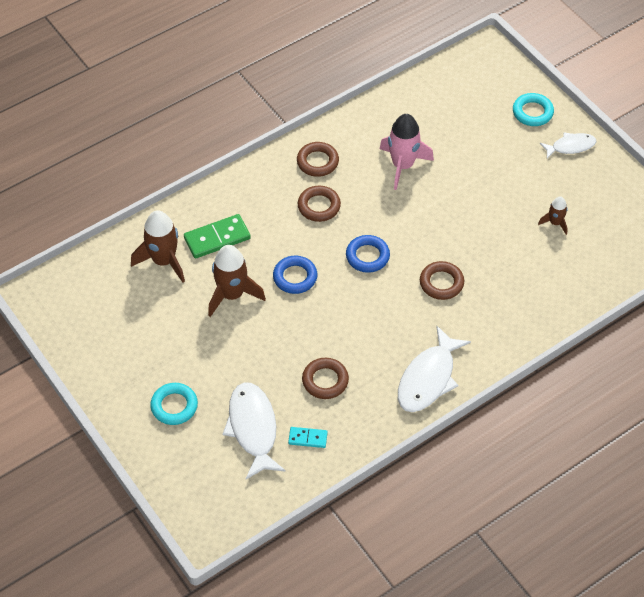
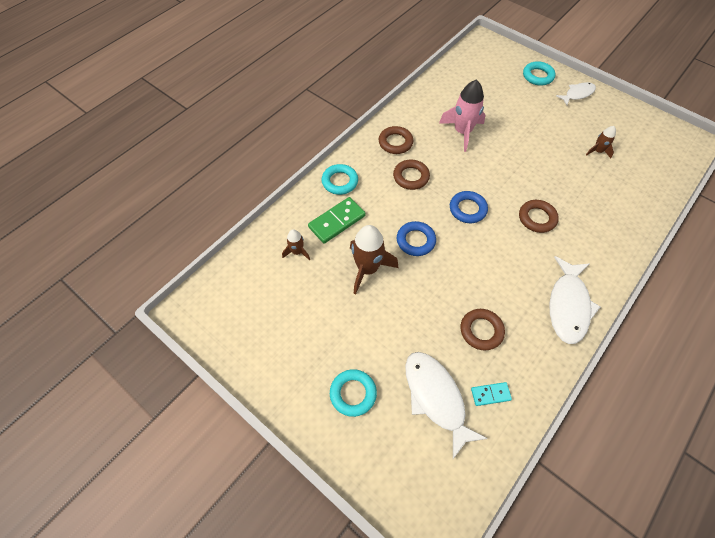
camera: 15 degrees left, 5 degrees up
brown rocket [131,210,185,283] -> brown rocket [282,229,310,261], size x0.53
none -> turquoise ring [322,164,358,195]

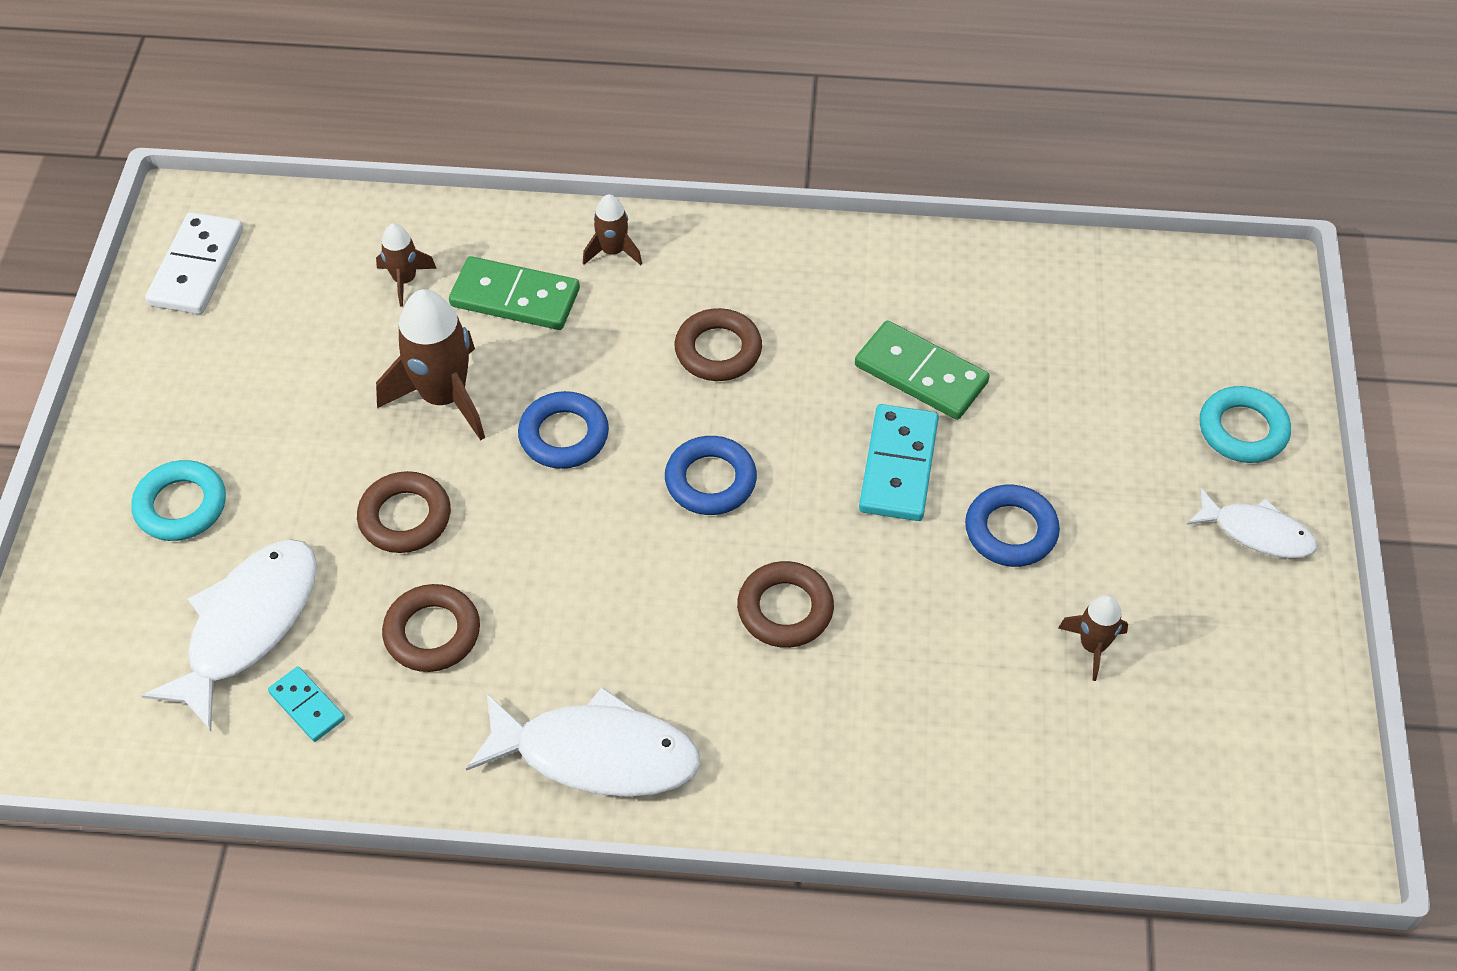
camera: 55 degrees right, 5 degrees down
turquoise ring [322,164,358,195] -> brown rocket [583,194,642,265]
brown ring [379,126,413,154] -> brown ring moved to [357,471,451,553]
pink rocket [439,80,486,152] -> green domino [855,321,990,420]
white fish [549,256,600,344] -> white fish turned 150 degrees counterclockwise [466,687,701,797]
none -> white domino [145,212,243,314]
none -> turquoise domino [859,404,939,521]
none -> blue ring [965,485,1060,567]

